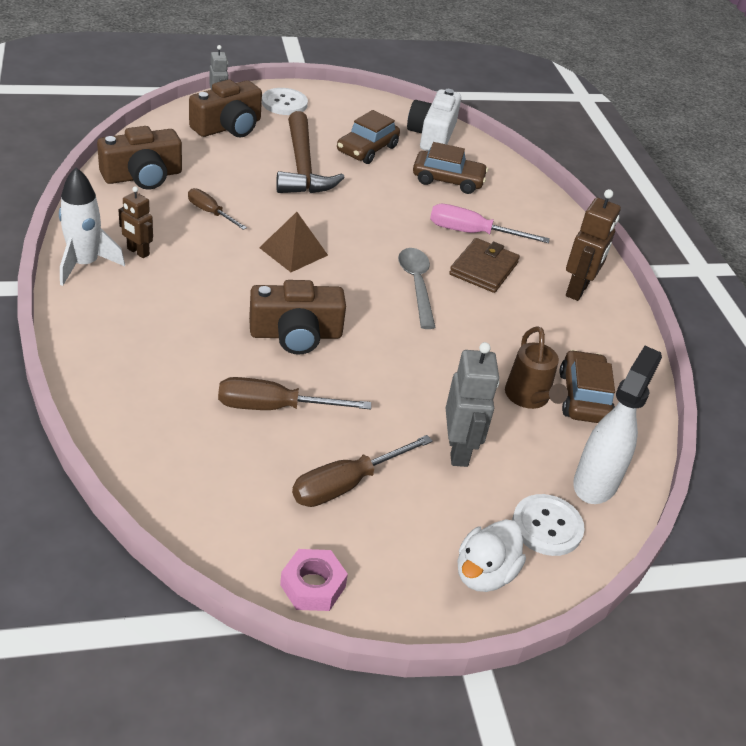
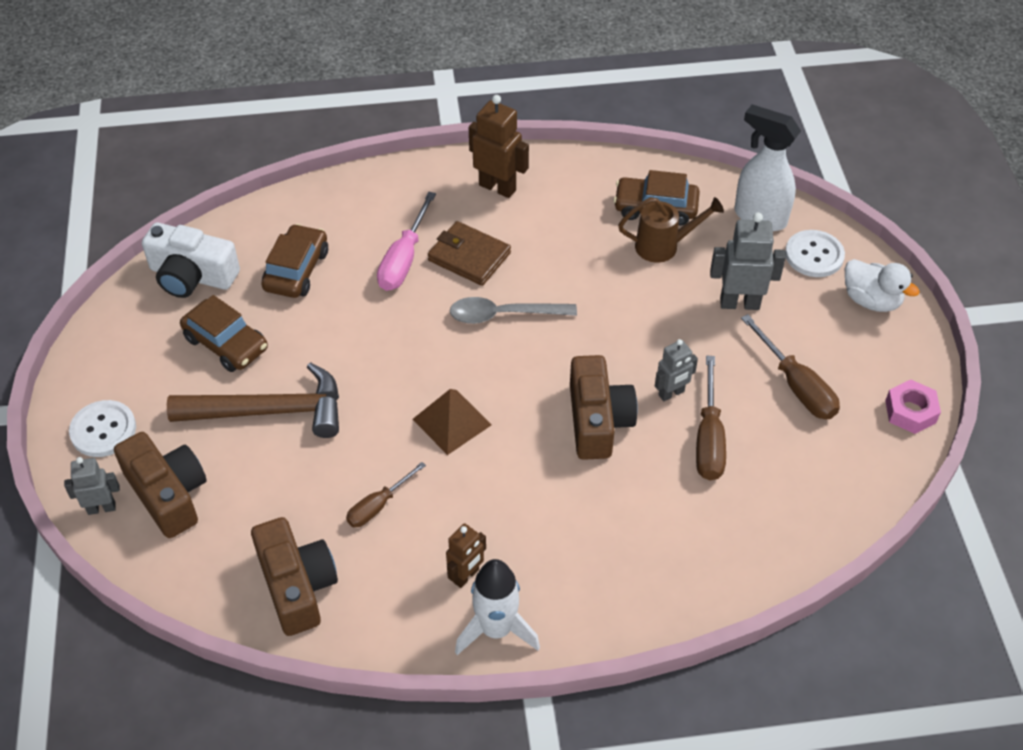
camera: 80 degrees left, 10 degrees up
none -> grey robot [655,339,698,401]

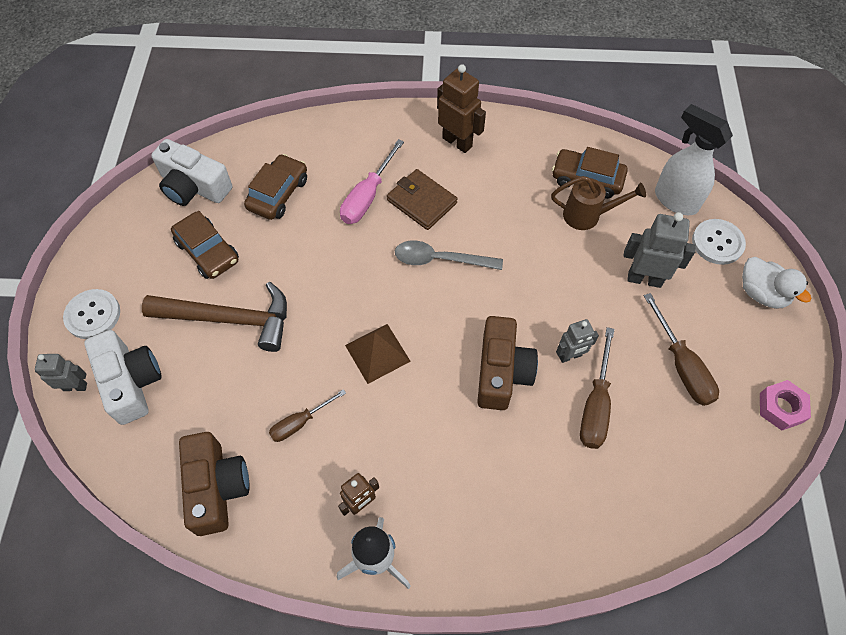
camera: 10 degrees right, 10 degrees up
brown camera [114,432,206,538] -> white camera [84,330,162,425]

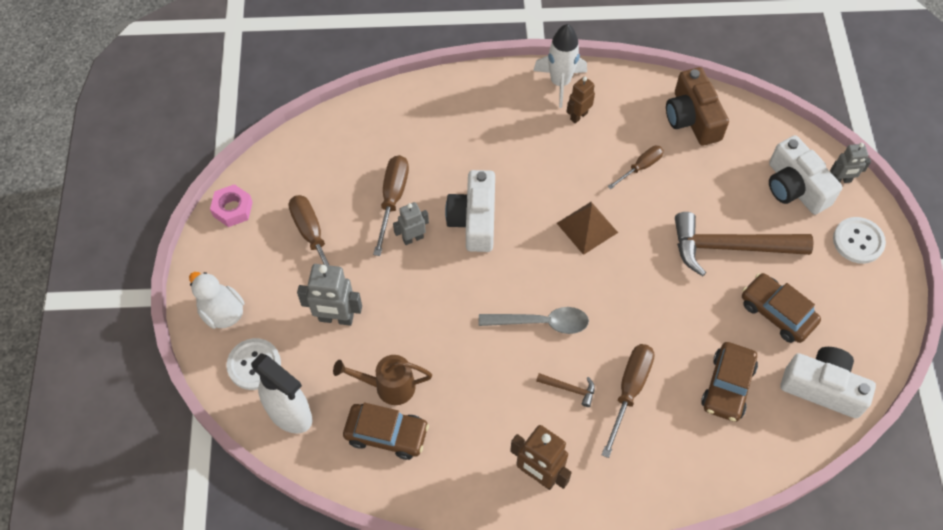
camera: 175 degrees right, 0 degrees up
pink screwdriver [340,139,404,224] -> brown screwdriver [602,344,655,458]
brown wallet [387,169,457,230] -> brown hammer [536,373,595,407]
brown camera [477,316,538,410] -> white camera [445,170,495,252]

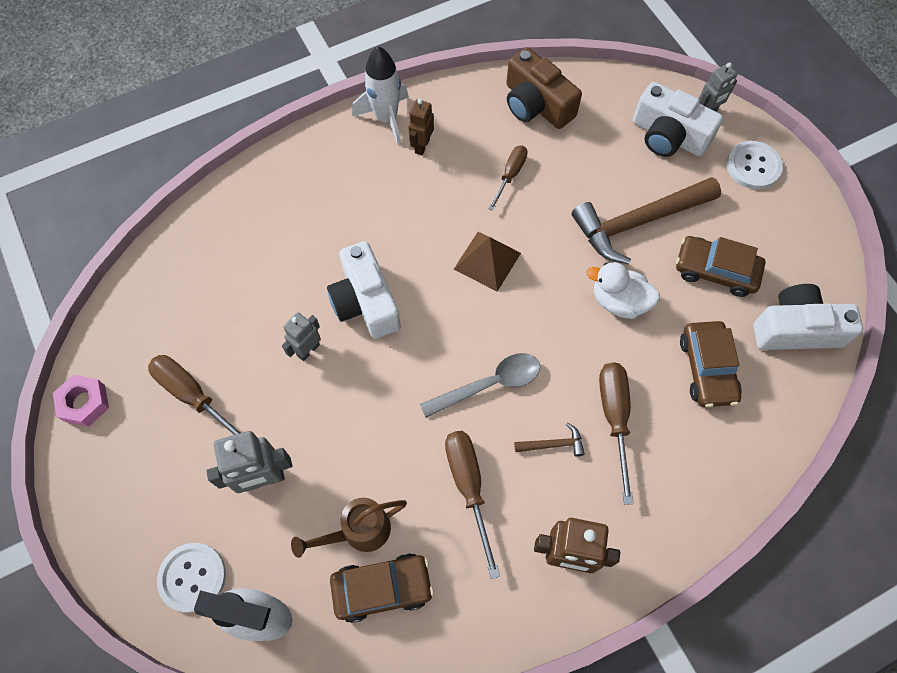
camera: 25 degrees left, 5 degrees up
white duck [189,272,244,329] -> white duck moved to [586,262,660,319]
brown screwdriver [373,155,409,256] -> brown screwdriver moved to [445,431,500,579]

